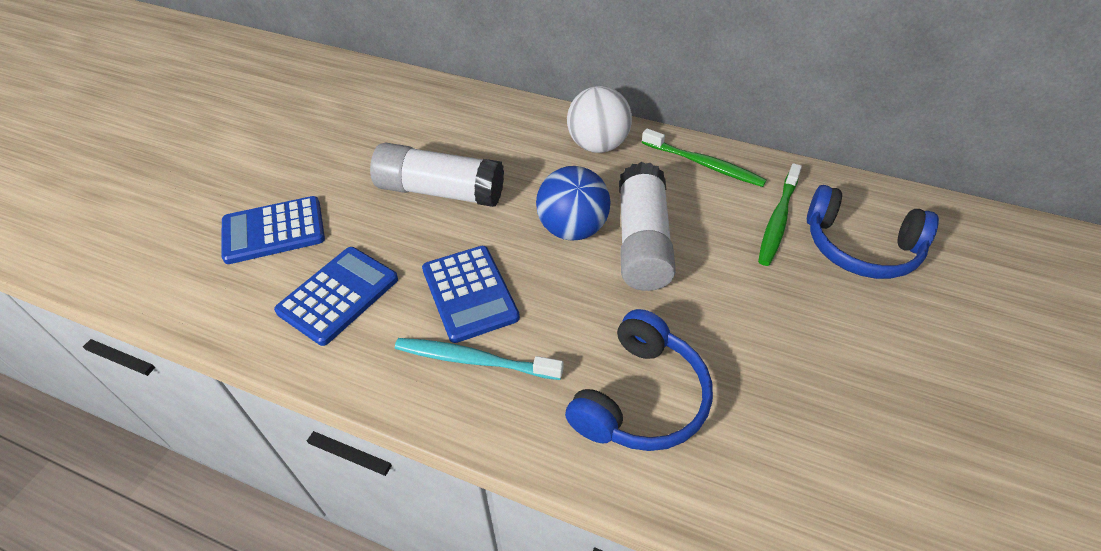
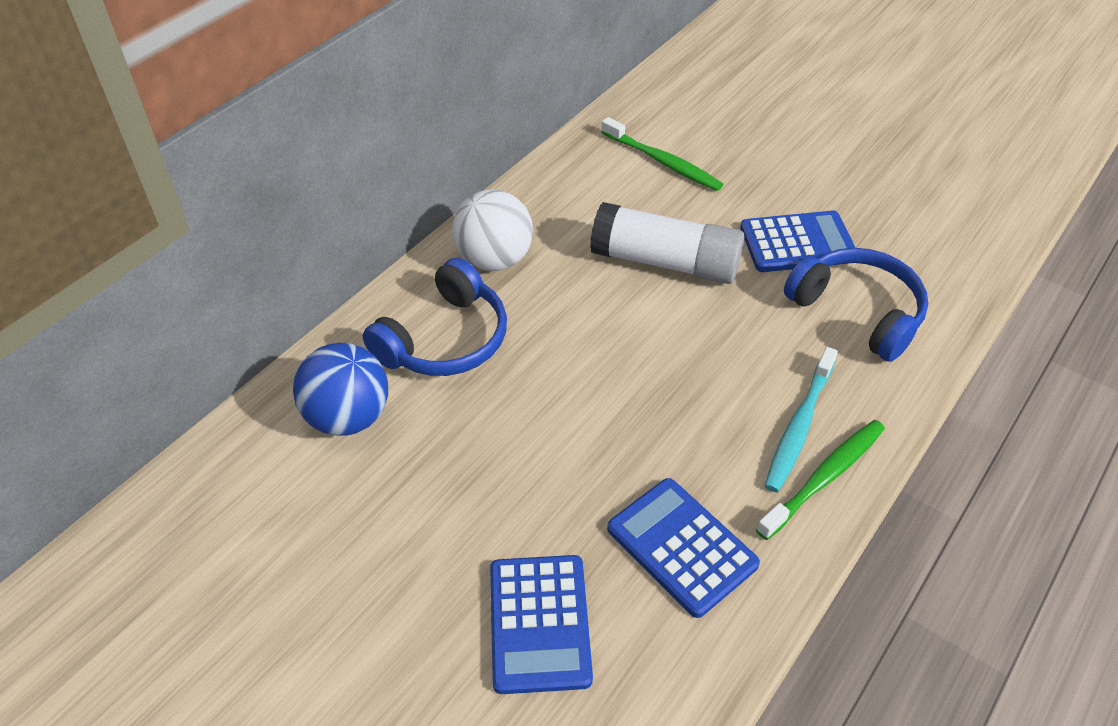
camera: 75 degrees left, 0 degrees up
white glue stick [370,142,504,207] -> none
blue calculator [422,246,520,343] -> blue calculator moved to [740,210,856,272]
blue ball [536,166,611,241] -> blue ball moved to [293,343,388,436]
green toothbrush [642,128,767,187] -> green toothbrush moved to [756,420,885,540]
blue headphones [807,185,939,279] -> blue headphones moved to [363,258,507,376]

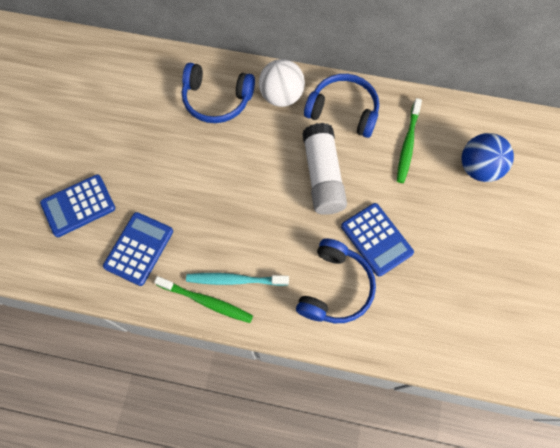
camera: 65 degrees right, 20 degrees up
blue ball [293,343,388,436] -> blue ball moved to [462,133,514,182]
none -> blue headphones [304,74,379,138]

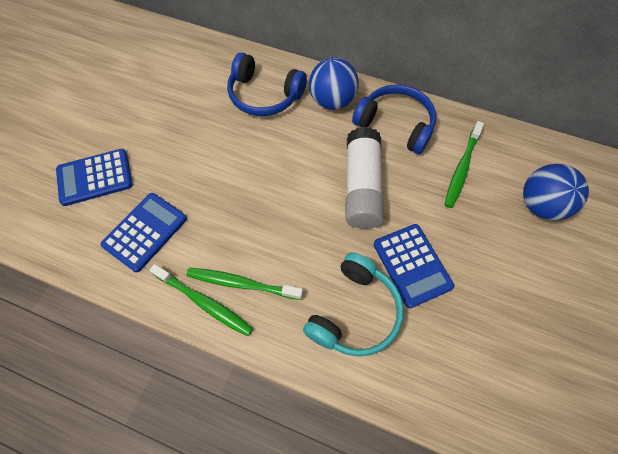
camera: 10 degrees right, 5 degrees down
turquoise toothbrush [186,273,289,286] -> green toothbrush [186,268,303,300]
white ball [259,59,305,107] -> blue ball [309,57,359,110]
blue headphones [296,238,376,323] -> turquoise headphones [303,252,404,357]

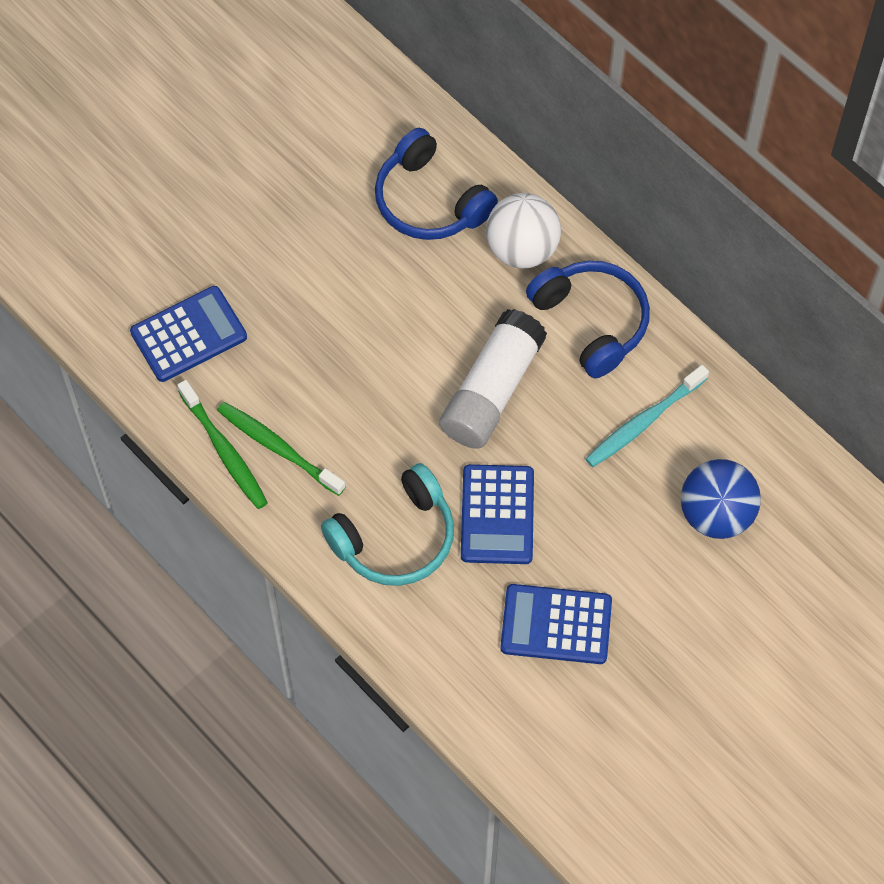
camera: 25 degrees right, 0 degrees up
blue calculator [56,149,133,206] -> blue calculator moved to [500,584,612,664]
blue ball [309,57,359,110] -> white ball [486,193,561,268]
green toothbrush [444,121,484,208] -> turquoise toothbrush [585,365,709,467]

